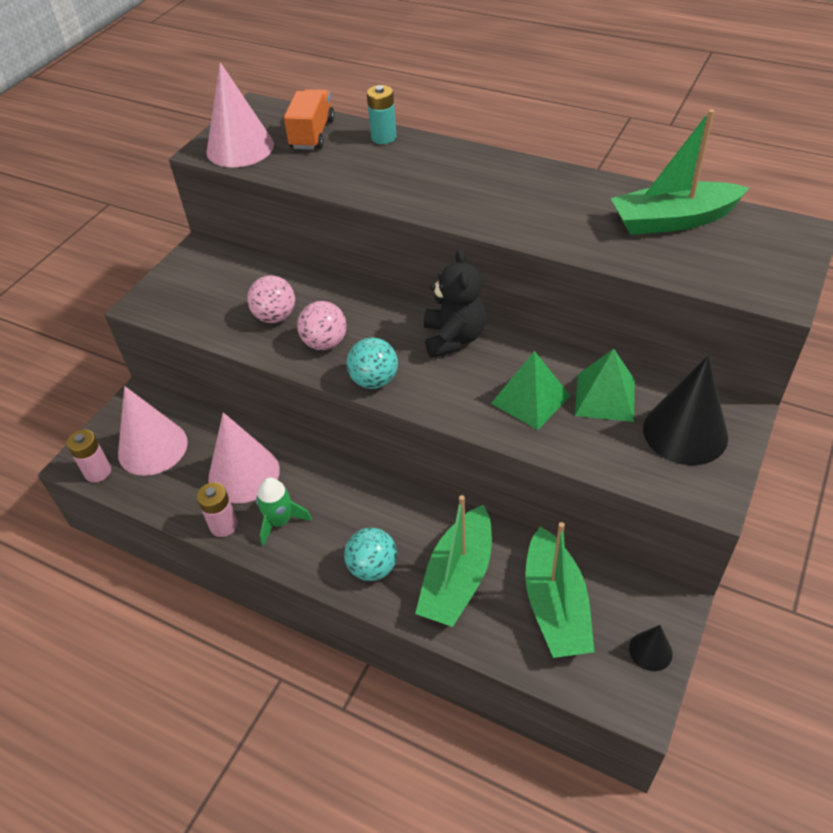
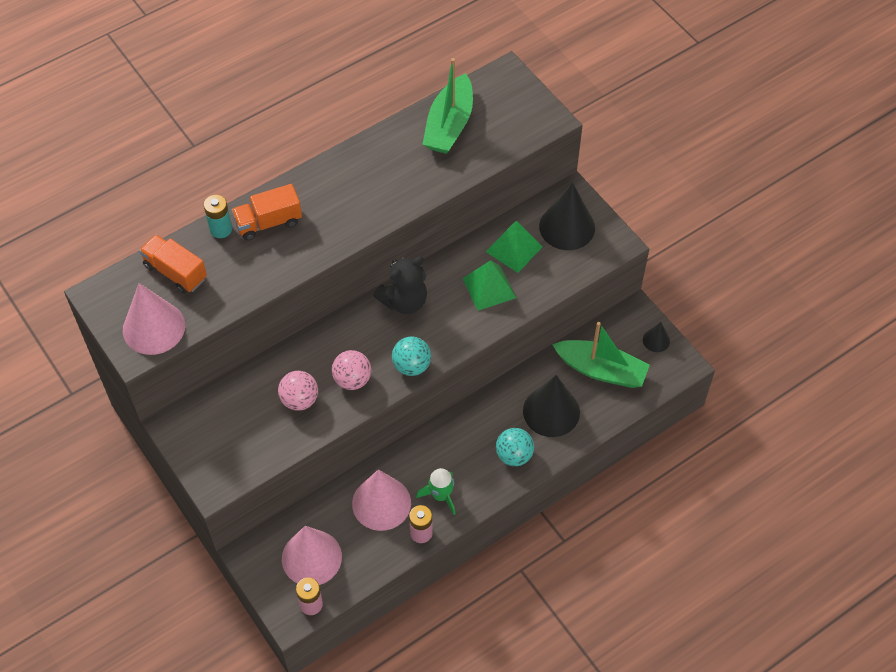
camera: 65 degrees left, 10 degrees up
green boat [415,495,492,627] -> black cone [523,375,580,437]
black teddy bear [424,249,486,358] -> black teddy bear turned 120 degrees clockwise [373,256,427,314]
none -> orange truck [231,184,302,241]

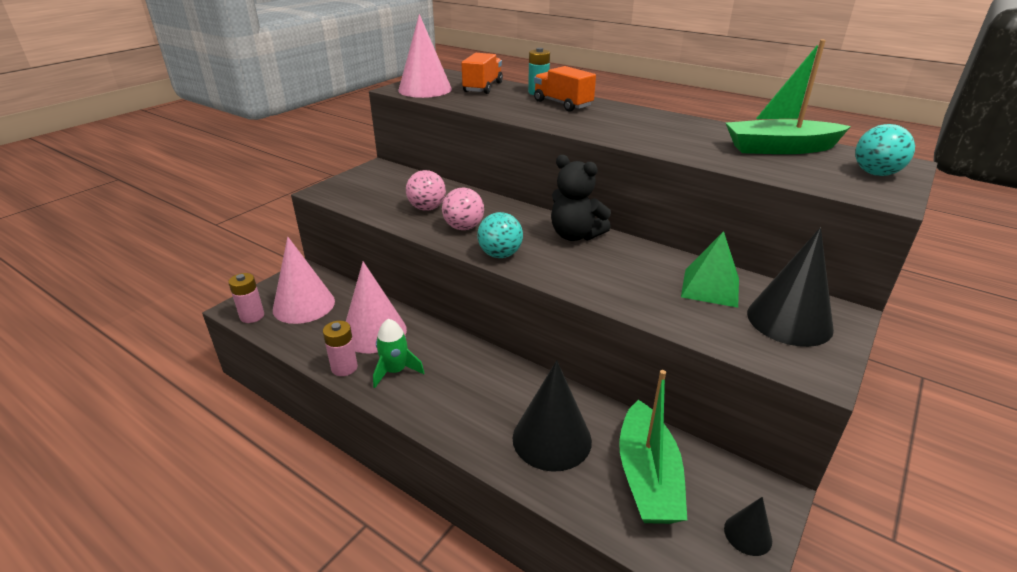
camera: 70 degrees right, 25 degrees down
green pyramid [462,260,516,311] -> none
turquoise ball [496,428,534,466] -> turquoise ball moved to [855,124,915,176]

